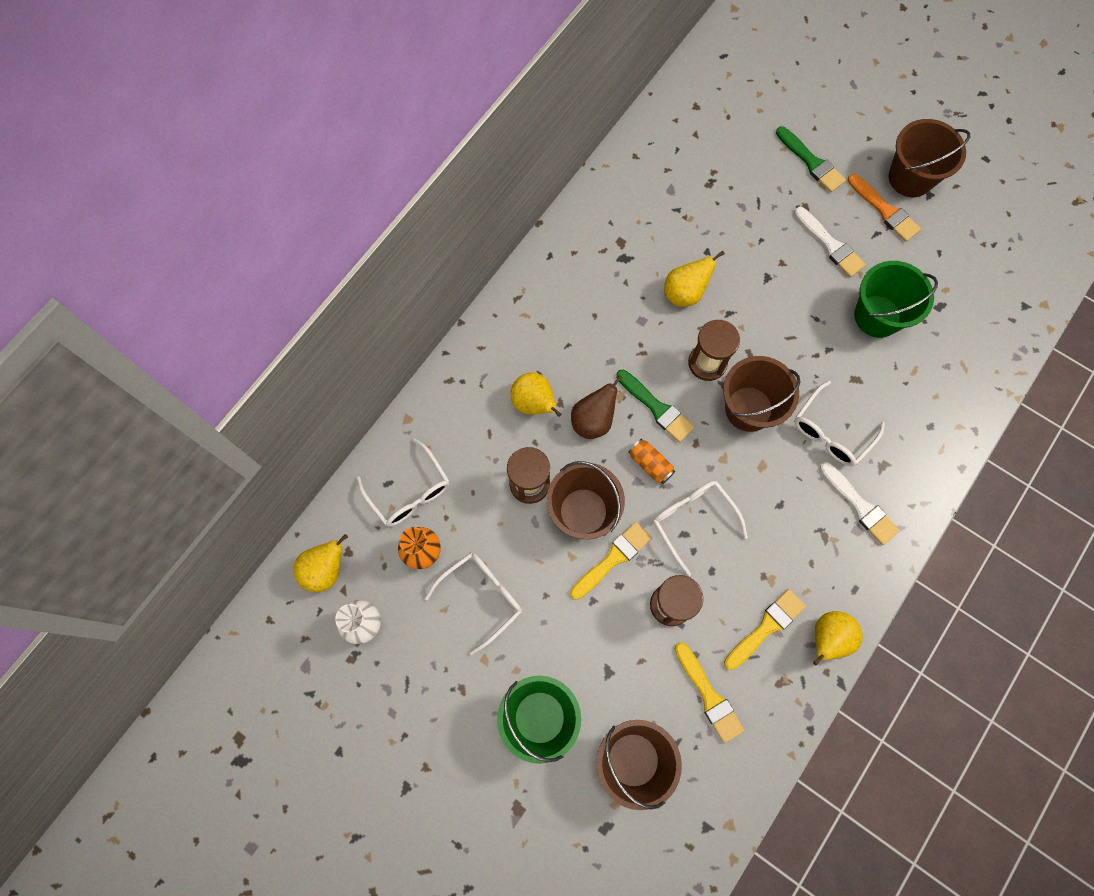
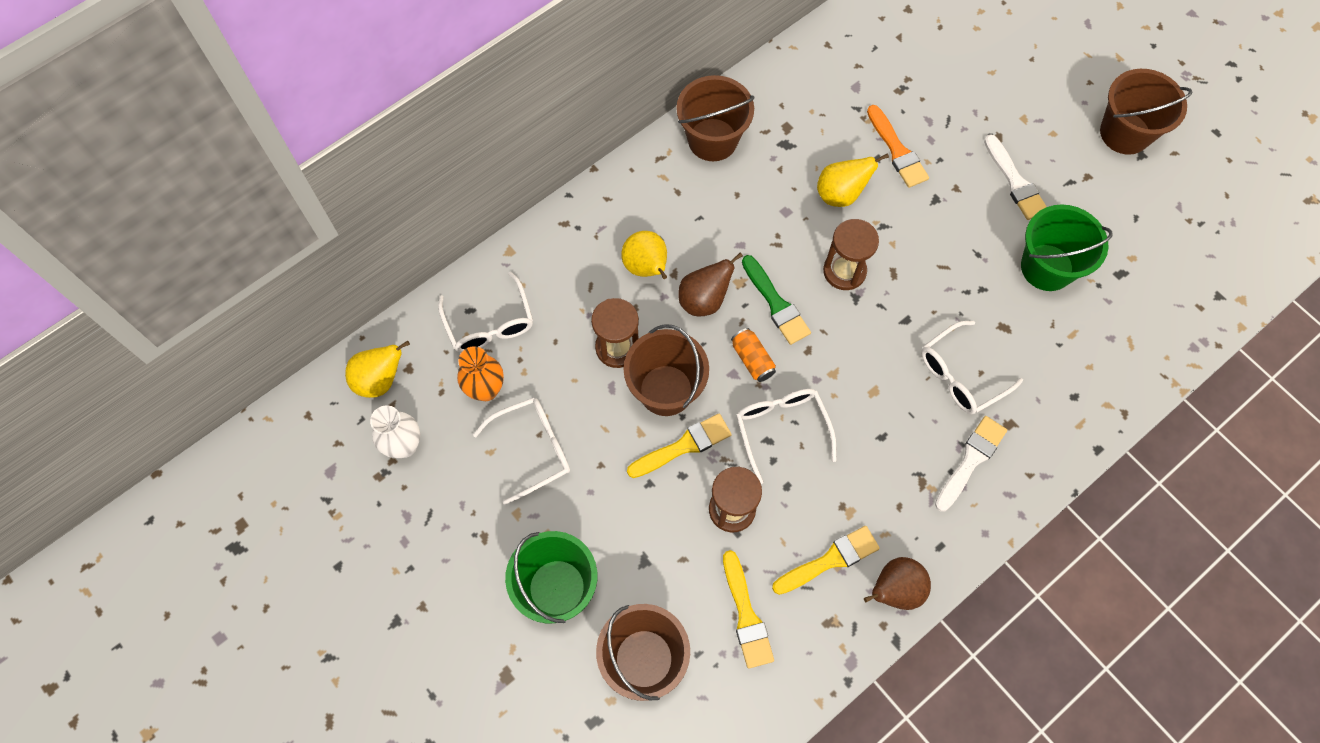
camera: 15 degrees right, 5 degrees down
brown bucket [723,356,800,432] -> brown bucket moved to [676,75,755,161]
green brush [776,126,846,192] -> none
yellow pear [813,611,862,665] -> brown pear [864,557,931,610]
white brush [820,462,899,545] -> white brush turned 120 degrees counterclockwise [935,416,1007,512]
orange brush [848,174,921,242] -> orange brush moved to [867,105,929,188]

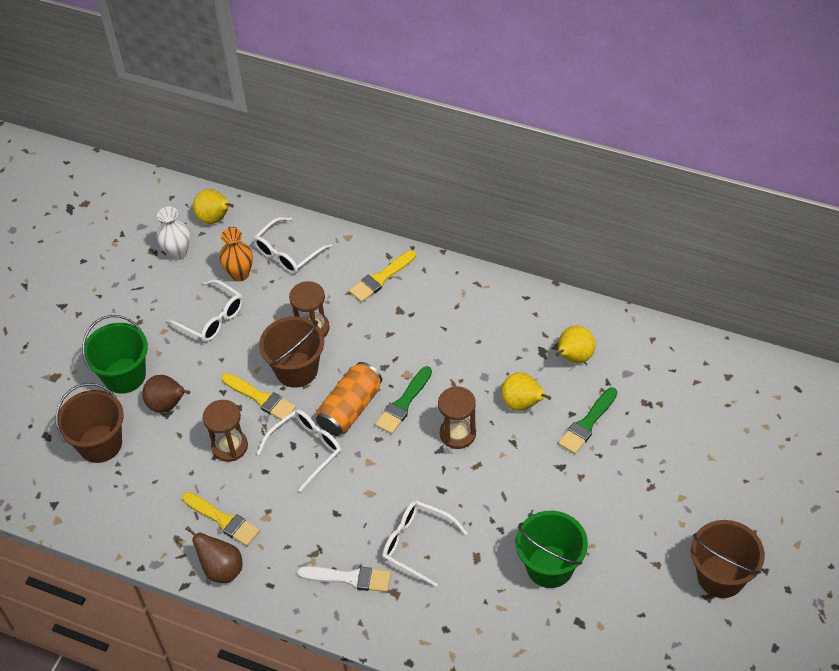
camera: 65 degrees right, 15 degrees down
yellow pear [622,231,667,279] -> yellow pear moved to [555,326,596,363]
brown bucket [676,75,755,161] -> none
brown pear [678,252,743,316] -> brown pear moved to [142,375,190,413]
yellow brush [723,550,774,669] -> yellow brush moved to [349,250,416,302]
orange can [731,328,776,382] -> orange can [316,362,382,436], size x1.79
orange brush [867,105,929,188] -> green brush [558,388,617,454]
white brush [984,134,1047,220] -> none

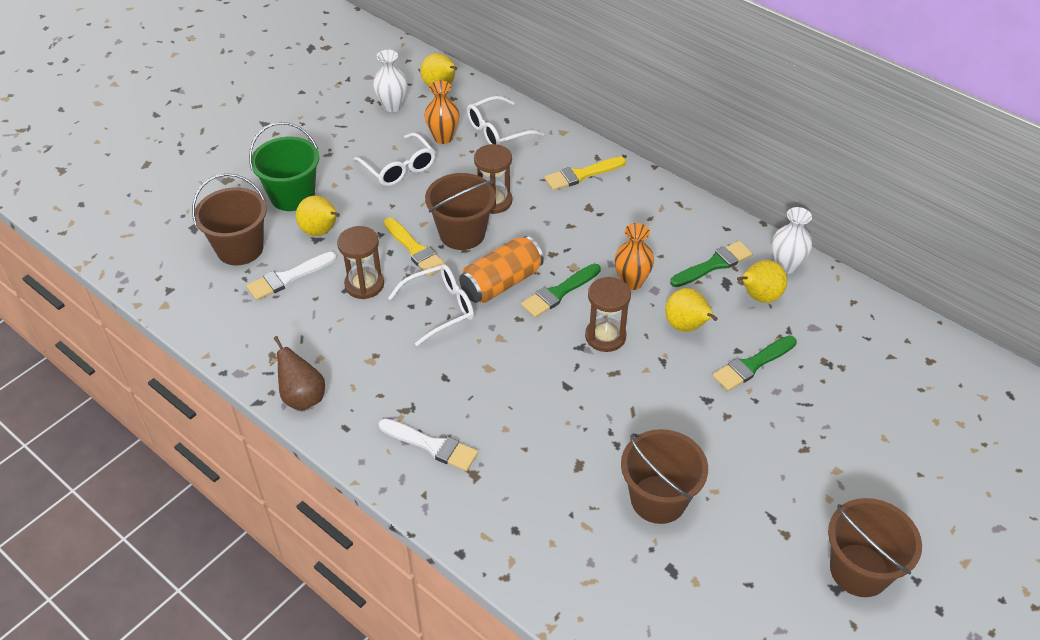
camera: 15 degrees right, 5 degrees down
brown pear [142,375,190,413] -> yellow pear [296,196,340,236]
yellow brush [182,492,260,546] -> none
white glasses [382,501,467,587] -> none
green bucket [515,511,588,588] -> brown bucket [621,429,708,524]
none -> white brush [246,252,337,301]
none -> orange vase [614,223,654,290]
none -> green brush [670,241,753,287]
none -> white vase [772,207,812,274]

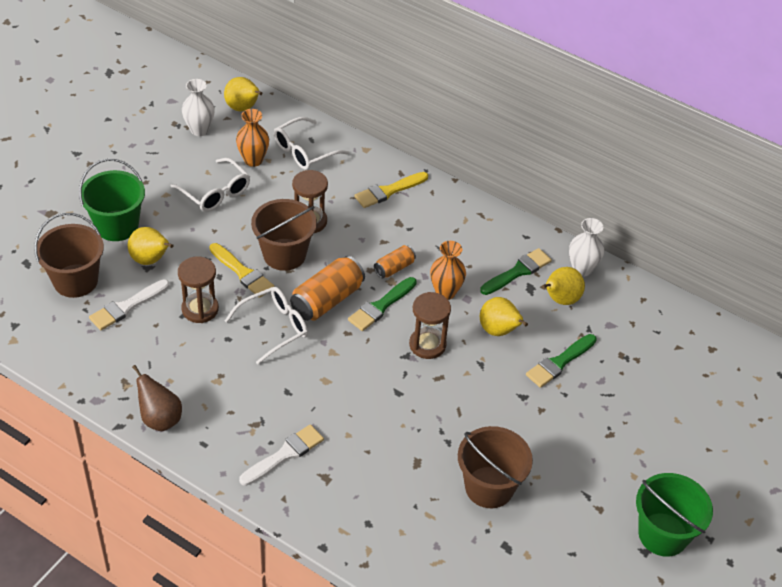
camera: 10 degrees left, 0 degrees up
white brush [379,419,478,471] -> white brush turned 60 degrees counterclockwise [239,424,324,486]
brown bucket [828,498,922,597] -> green bucket [636,473,713,557]
none -> orange can [374,245,416,278]

